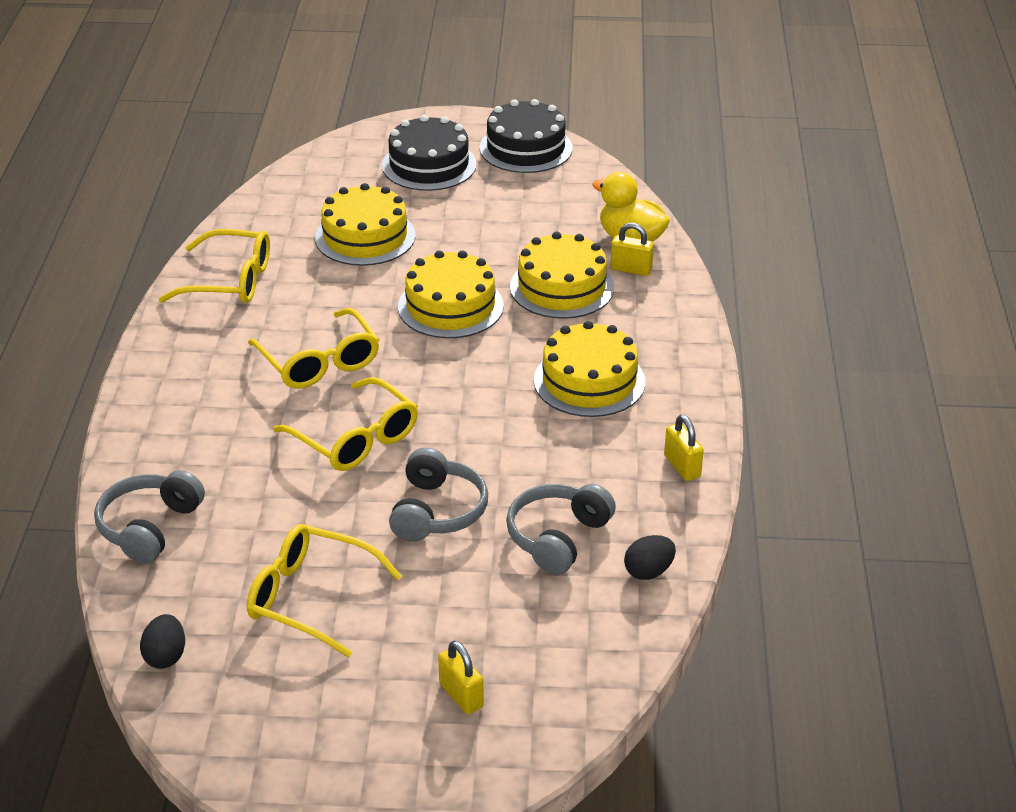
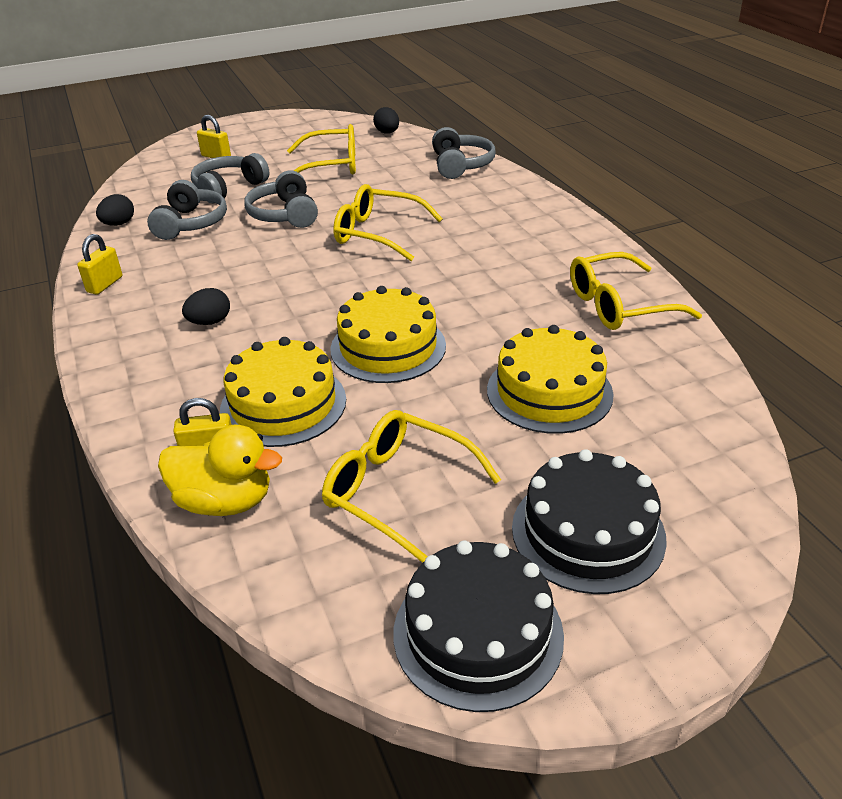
camera: 155 degrees right, 0 degrees up
yellow glasses [248,308,379,389] -> yellow glasses moved to [322,410,501,563]
yellow cake [534,321,645,417] -> black egg [182,288,230,325]
yellow padlock [664,414,704,481] -> yellow padlock turned 75 degrees clockwise [77,234,123,295]
none -> grey headphones [191,153,270,203]

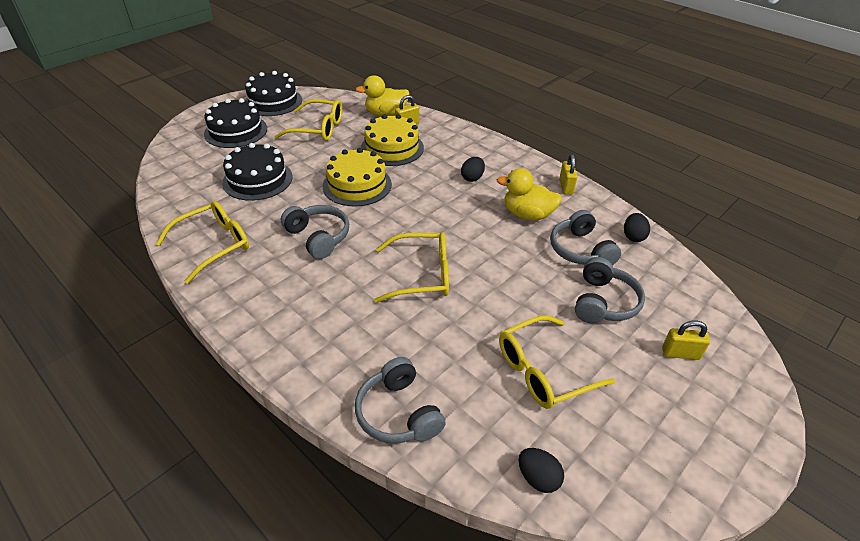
camera: 155 degrees right, 5 degrees up
grey headphones [244,171,318,228] -> grey headphones moved to [281,205,349,259]
yellow cake [487,325,614,434] -> black cake [222,143,292,201]
none -> yellow duck [497,168,562,220]

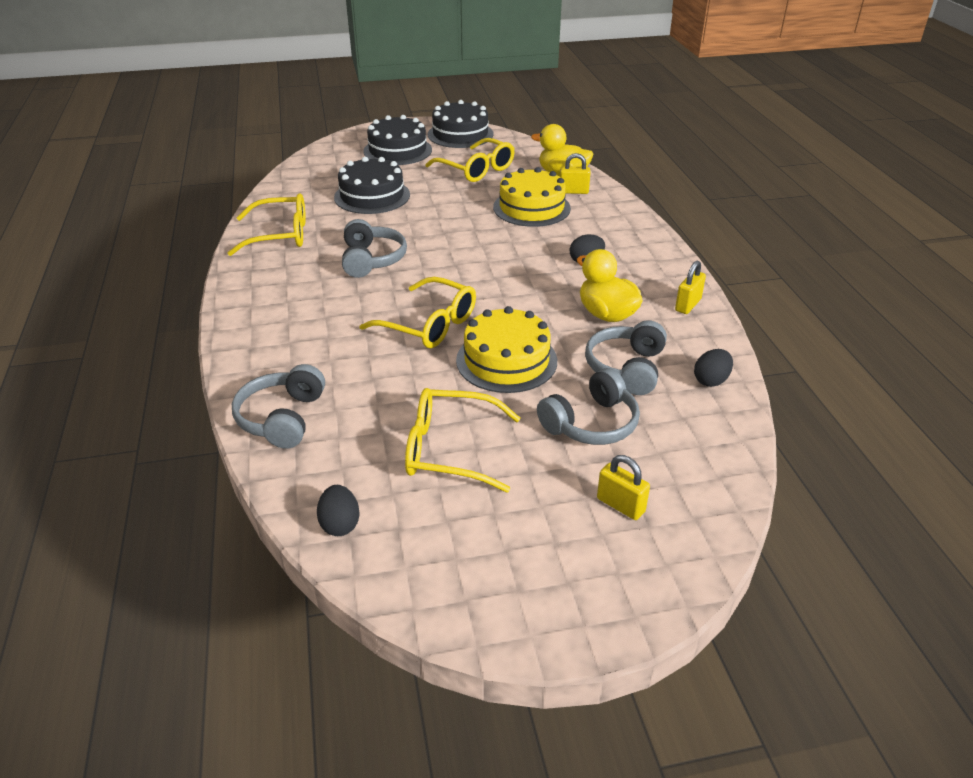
camera: 35 degrees right, 5 degrees down
yellow cake [323,148,392,207] -> yellow cake moved to [456,306,557,393]

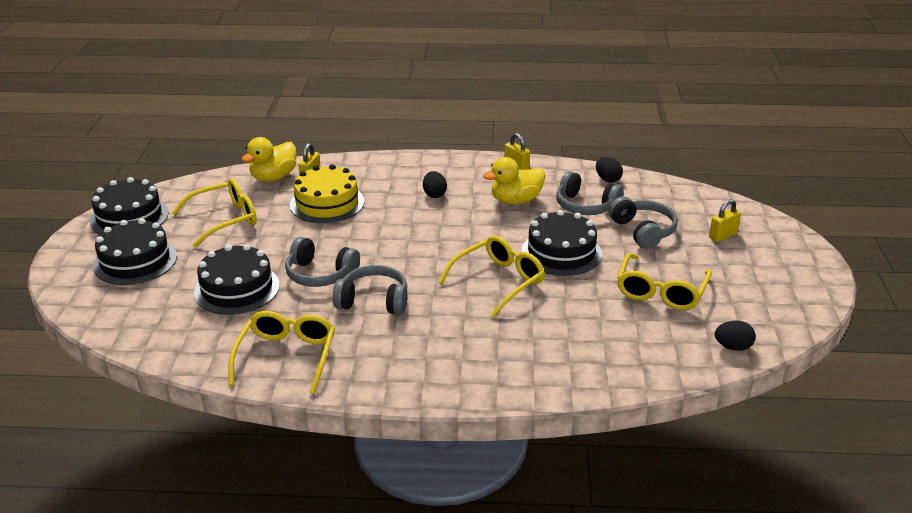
camera: 75 degrees left, 5 degrees down
grey headphones [232,364,325,449] -> grey headphones moved to [285,237,360,287]
yellow cake [456,306,557,393] -> black cake [521,210,602,276]

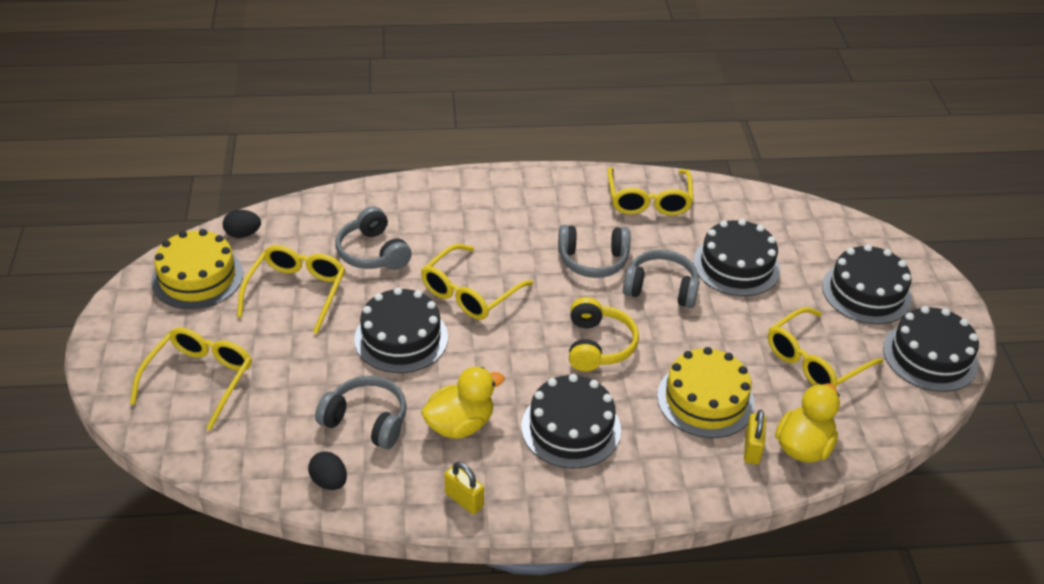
camera: 170 degrees right, 10 degrees up
black egg [423,171,447,198] -> black cake [522,374,621,469]
grey headphones [609,196,678,249] -> grey headphones moved to [335,206,412,270]
yellow padlock [709,199,741,242] -> yellow glasses [130,328,252,431]
none -> yellow cake [151,229,243,309]
none -> yellow headphones [569,297,639,371]

